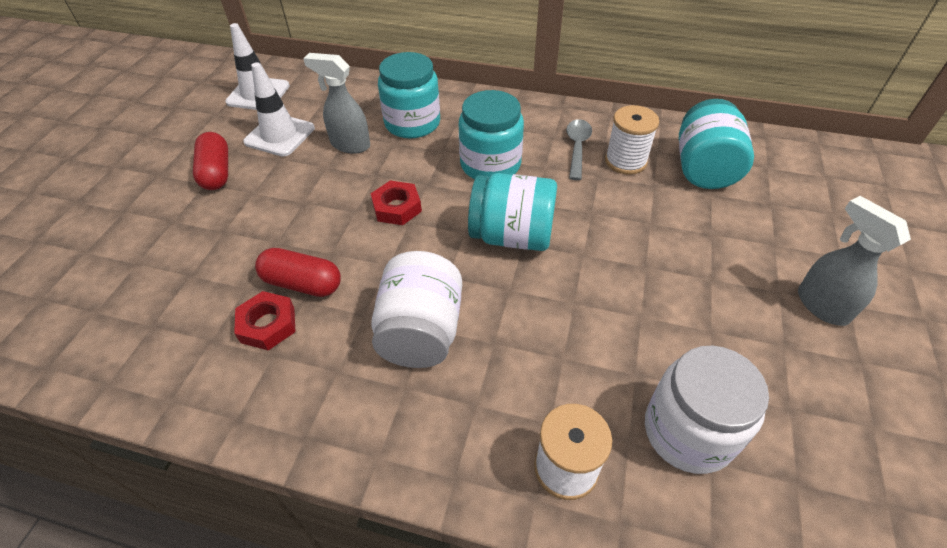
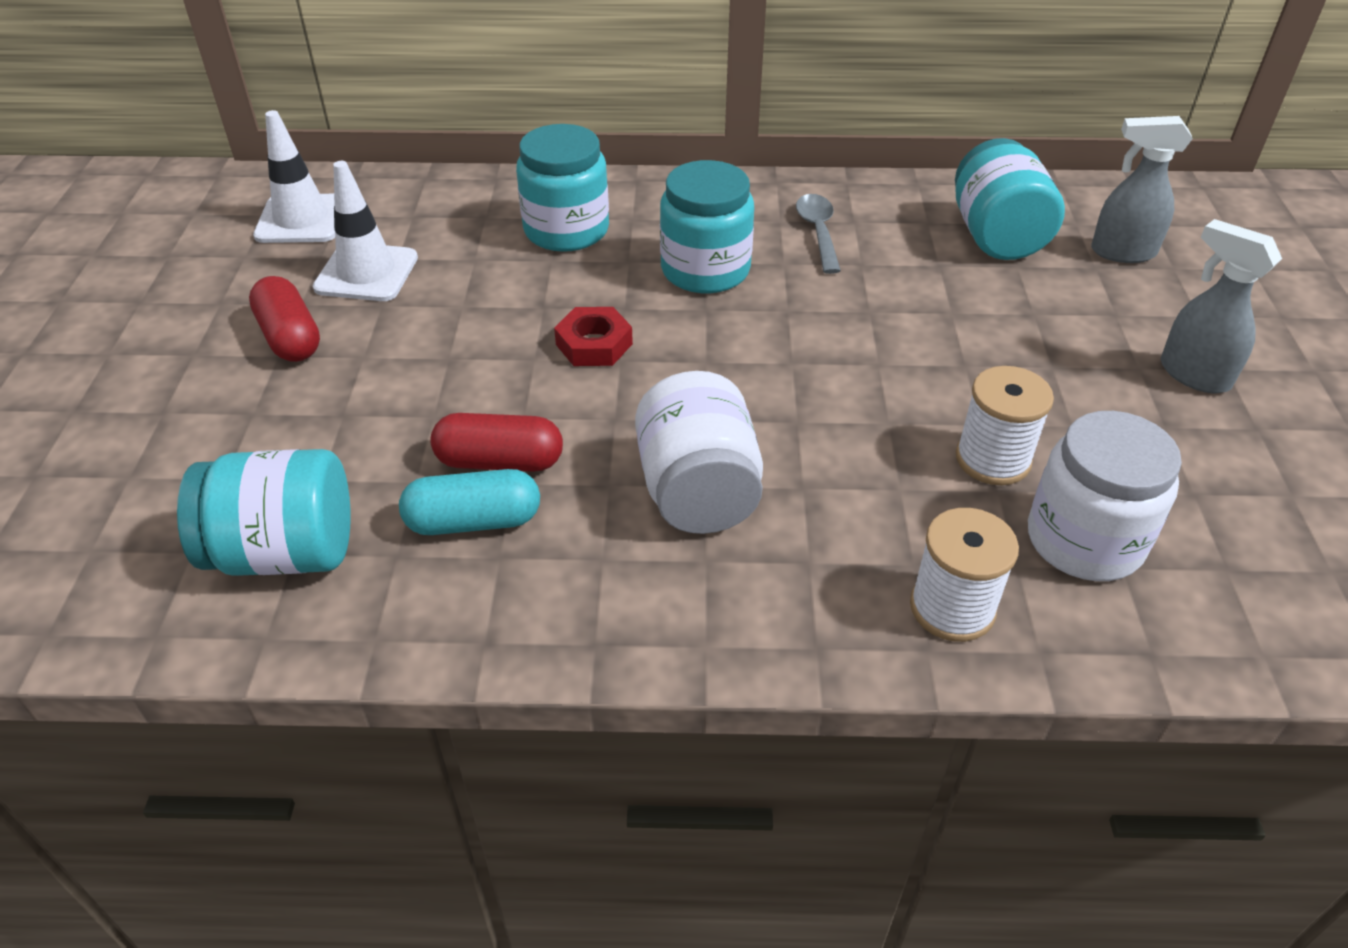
camera: 15 degrees left, 5 degrees down
red nut [234,291,296,350] -> turquoise capsule [399,469,540,535]
grey spray bottle [303,53,370,154] -> grey spray bottle moved to [1091,116,1193,263]
turquoise jar [468,173,557,251] -> turquoise jar moved to [177,449,351,576]
white spool [605,105,659,175] -> white spool moved to [956,366,1054,485]

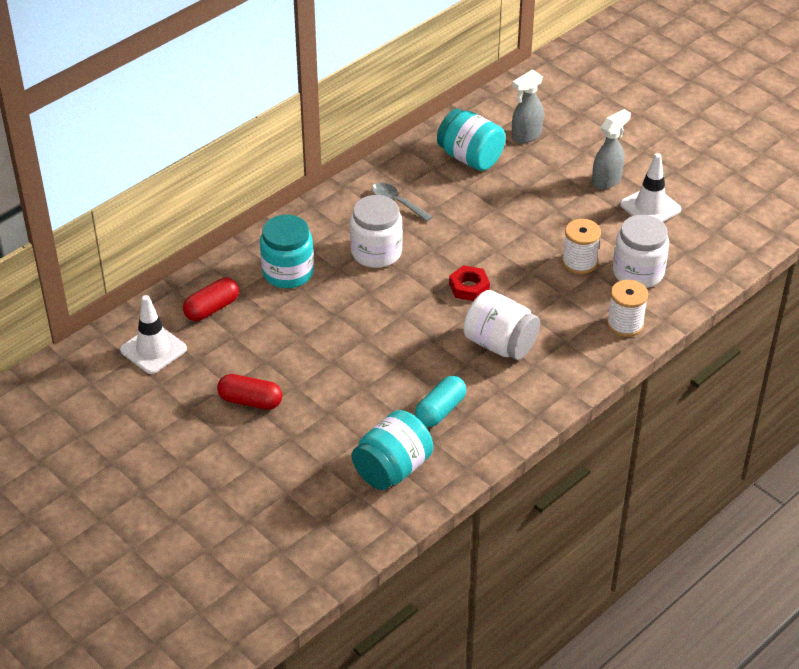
camera: 45 degrees left, 0 degrees up
white traffic cone [313,161,418,301] -> white traffic cone moved to [620,153,682,222]
red capsule [430,413,563,472] -> red capsule moved to [183,278,239,321]
red nut [554,307,633,366] -> red nut moved to [449,265,490,301]
turquoise jar [660,160,754,293] -> white jar [350,195,403,268]
grey spray bottle [1161,219,1282,393] -> grey spray bottle turned 135 degrees clockwise [592,109,631,190]

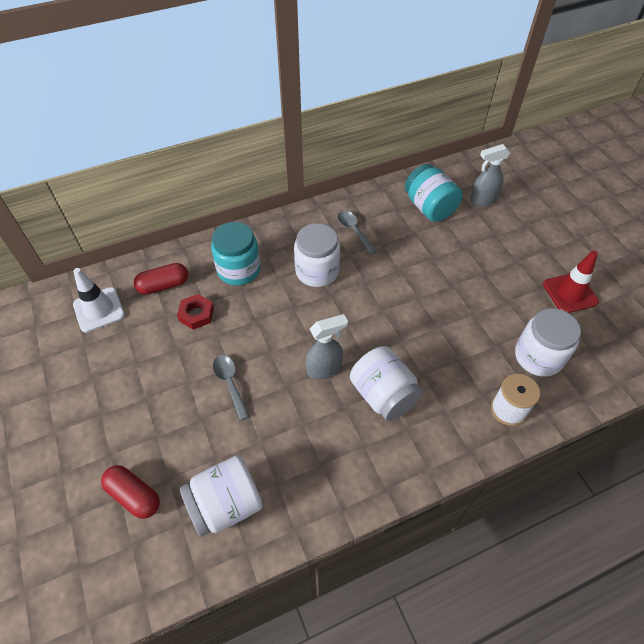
camera: 20 degrees right, 10 degrees up
red capsule [217,374,282,410] -> red capsule moved to [101,465,160,519]
turquoise jar [352,410,433,490] -> white jar [180,456,263,537]
turquoise capsule [415,376,466,427] -> none
red nut [449,265,490,301] -> red nut moved to [177,294,214,330]
white spool [562,219,601,274] -> none
grey spray bottle [592,109,631,190] -> grey spray bottle moved to [306,314,348,379]
white traffic cone [620,153,682,222] -> red traffic cone [543,250,599,313]
none -> grey spoon [213,355,249,420]

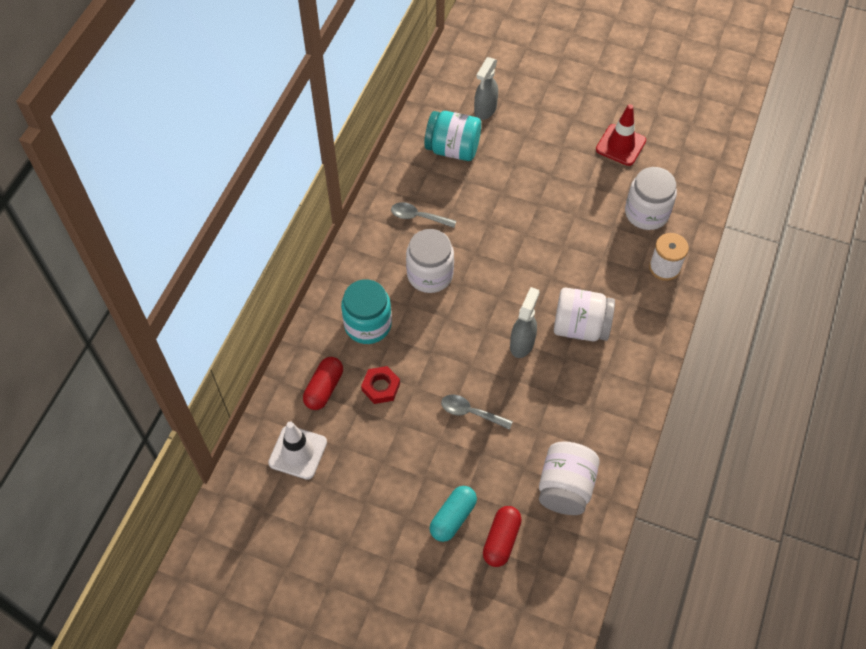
camera: 45 degrees left, 5 degrees up
red capsule [101,465,160,519] -> red capsule turned 60 degrees counterclockwise [483,506,522,567]
none -> turquoise capsule [429,486,477,542]

